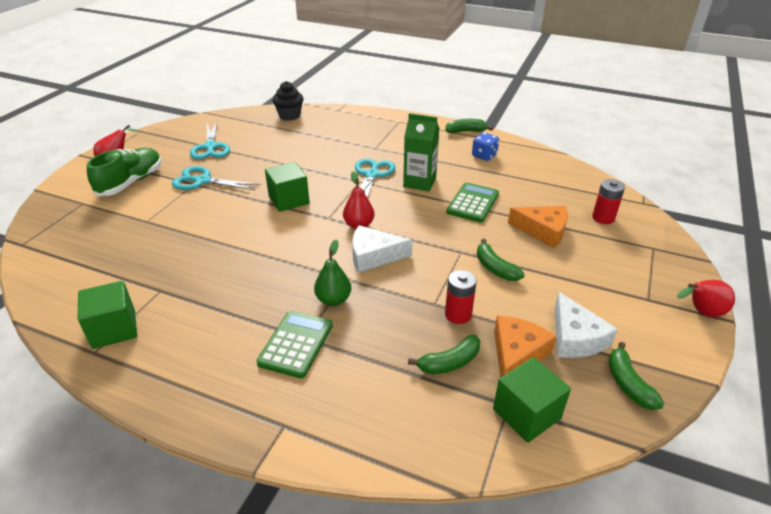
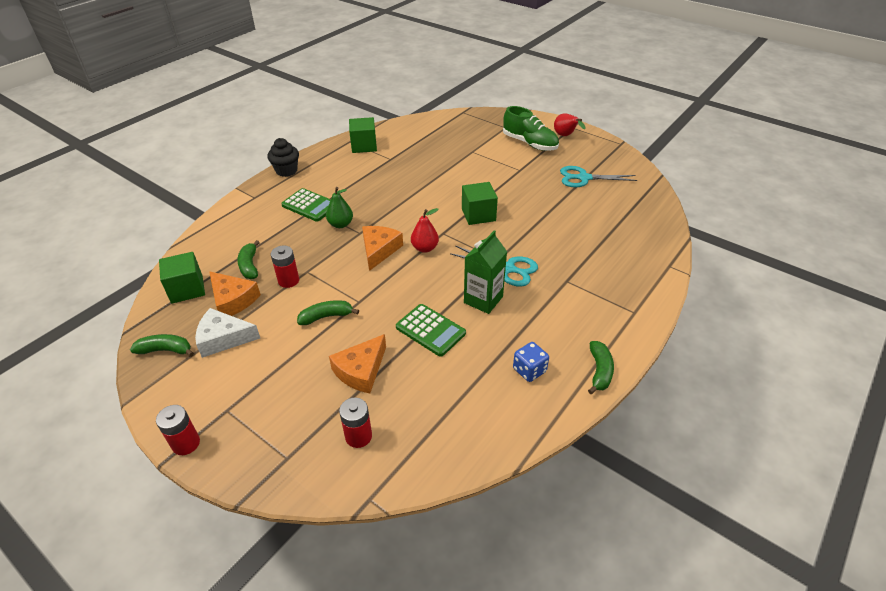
camera: 105 degrees right, 5 degrees up
turquoise scissors [172,166,261,190] -> none
black cupcake [272,81,303,121] -> black cupcake moved to [267,138,299,177]
white cheese [352,225,413,273] -> orange cheese [362,226,403,271]
red pear [677,280,735,317] -> red battery [156,405,200,455]

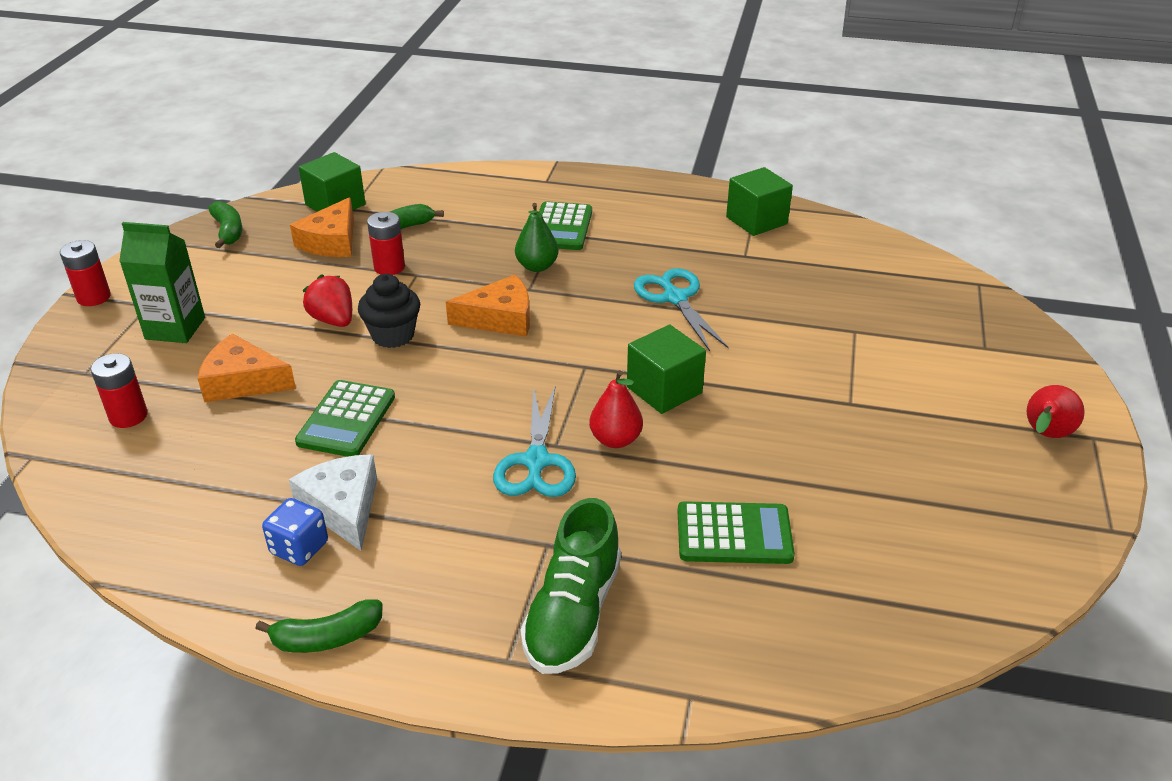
camera: 65 degrees right, 5 degrees down
white cheese [195,308,260,358] -> white cheese moved to [289,454,377,551]
black cupcake [267,138,299,177] -> black cupcake moved to [358,274,420,348]
green banana [297,300,359,325] -> red strawberry [303,274,352,327]
red pear [411,208,439,253] -> red pear moved to [589,370,643,448]
green carton [464,230,507,314] -> green carton moved to [119,222,205,343]
green shoe [503,106,559,151] -> green shoe moved to [521,498,621,674]
turquoise scissors [560,166,637,187] -> turquoise scissors moved to [634,268,729,351]
none -> green calculator [678,501,795,564]

